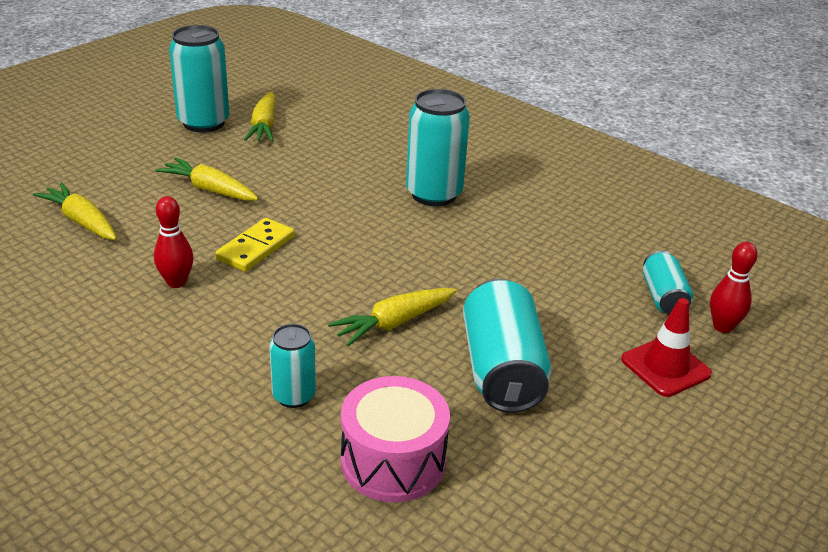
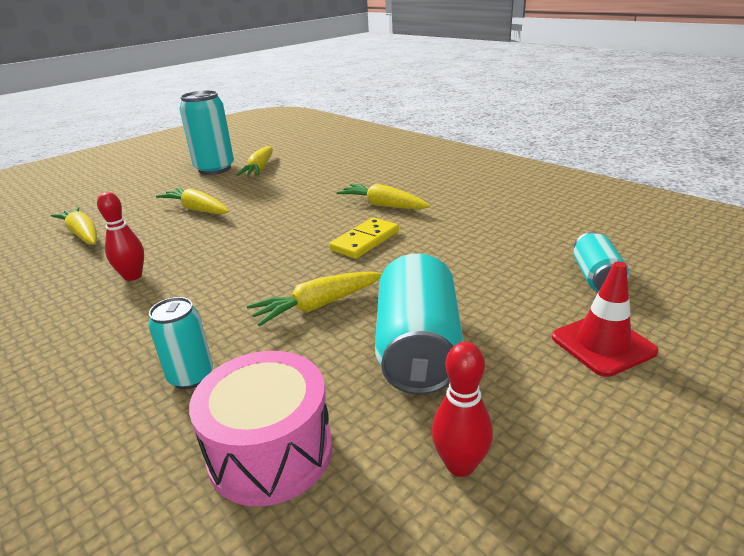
camera: 10 degrees right, 5 degrees down
yellow domino [215,218,295,272] -> yellow domino moved to [329,218,399,259]
turquoise can [406,89,470,206] -> yellow carrot [336,184,430,210]
red bowling pin [710,242,758,333] -> red bowling pin moved to [432,342,493,477]

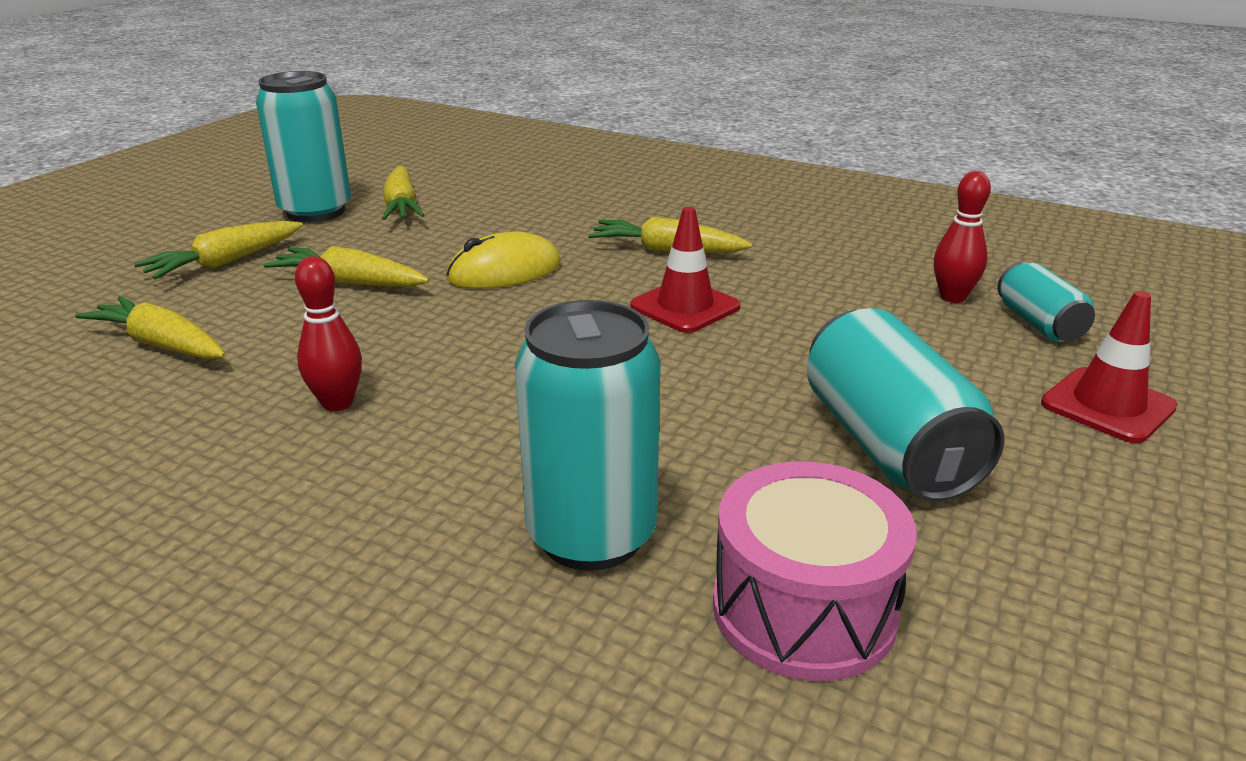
camera: 20 degrees left, 0 degrees up
turquoise can [148,297,213,389] -> turquoise can [515,300,661,571], size x1.77
yellow carrot [247,271,382,326] -> yellow carrot moved to [134,221,303,279]
yellow domino [329,218,399,259] -> red traffic cone [630,207,740,333]
red bowling pin [432,342,493,477] -> red bowling pin moved to [934,171,991,303]
none -> yellow mouse [446,232,561,289]

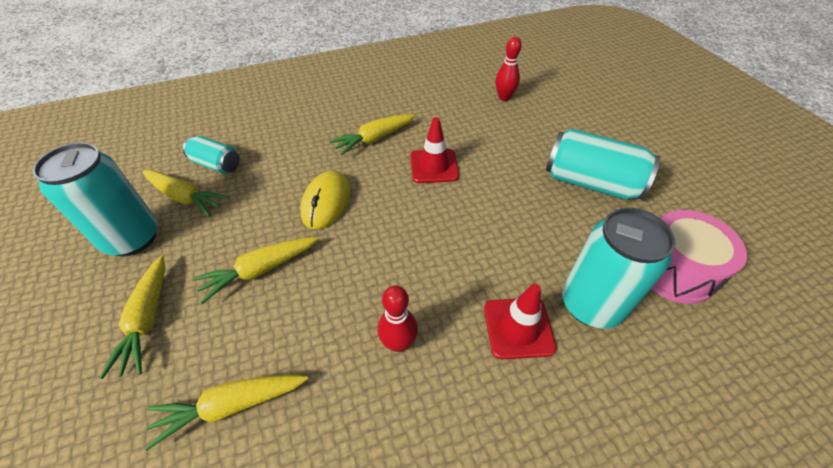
camera: 50 degrees left, 20 degrees up
turquoise can [998,261,1095,342] -> turquoise can moved to [183,136,240,174]
red traffic cone [1041,291,1178,443] -> red traffic cone moved to [484,284,556,359]

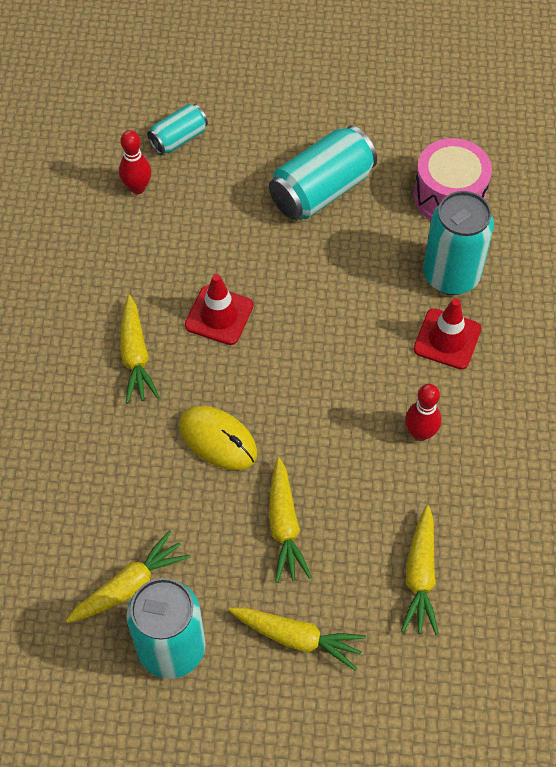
camera: 65 degrees left, 10 degrees up
turquoise can [183,136,240,174] -> turquoise can moved to [147,104,208,155]

